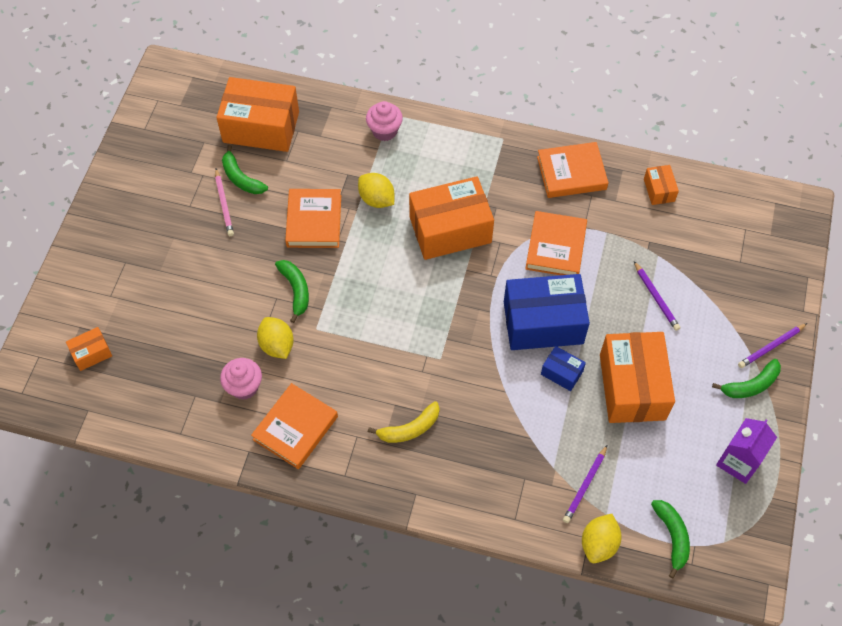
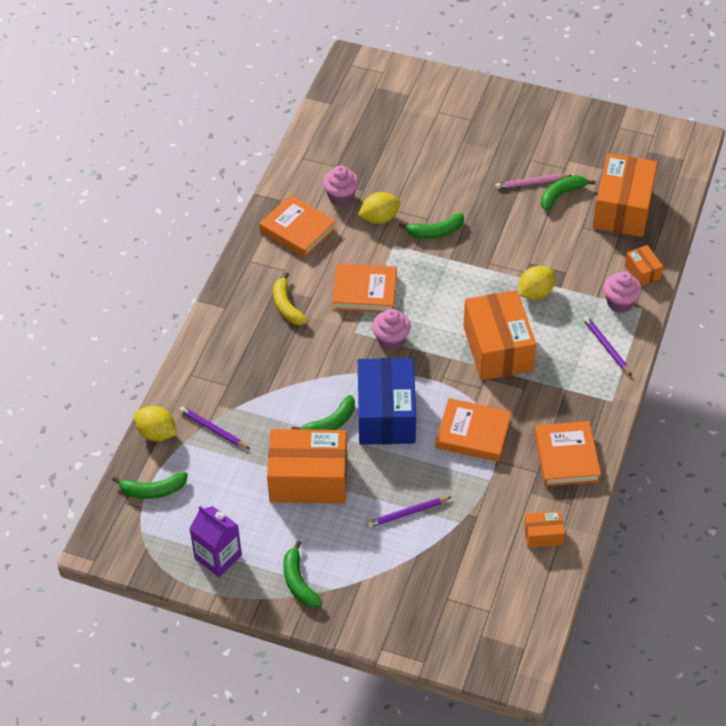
camera: 95 degrees right, 10 degrees down
orange box [66,327,112,371] -> orange box moved to [625,245,663,286]
orange book [285,189,341,248] -> orange book moved to [332,263,397,313]
blue box [541,346,586,391] -> green banana [292,395,355,430]
purple pencil [738,323,807,368] -> purple pencil moved to [583,316,632,376]
none -> pink cupcake [372,309,411,351]

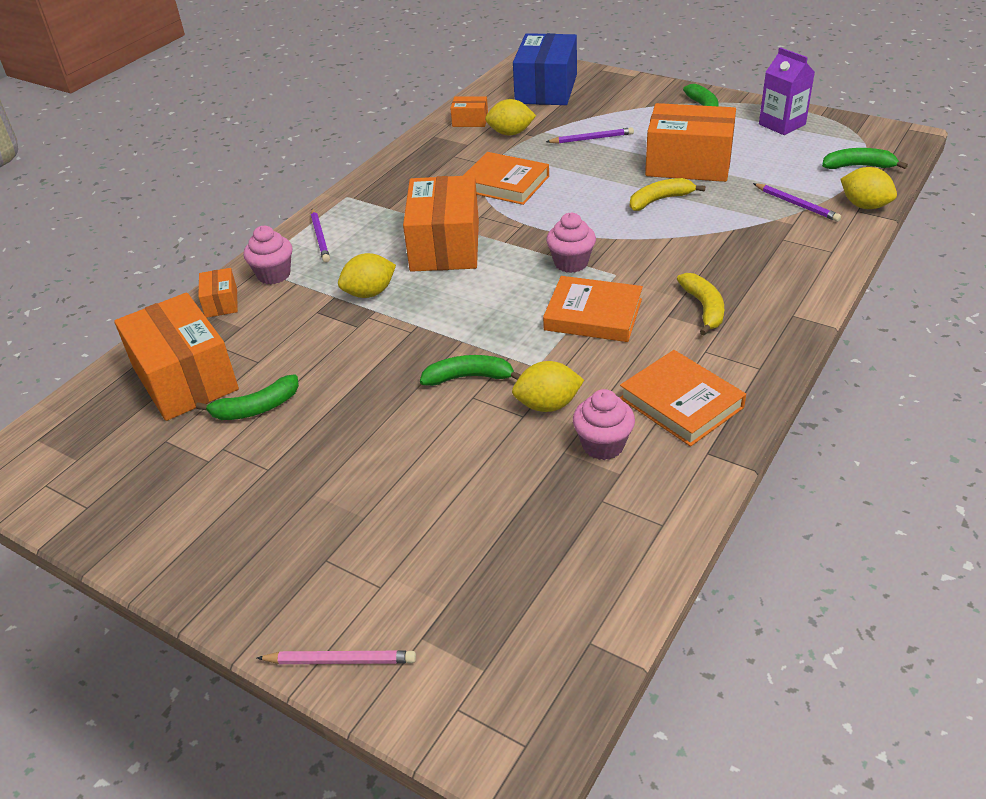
camera: 165 degrees left, 10 degrees down
green banana [292,395,355,430] -> yellow banana [630,178,705,211]
blue box [358,358,416,445] -> blue box moved to [513,33,577,105]
pink pencil [496,174,572,189] -> pink pencil moved to [257,650,416,664]
orange book [535,421,601,486] -> none
orange box [593,153,658,237] -> orange box turned 60 degrees counterclockwise [114,293,239,421]
none -> yellow lemon [485,99,536,135]

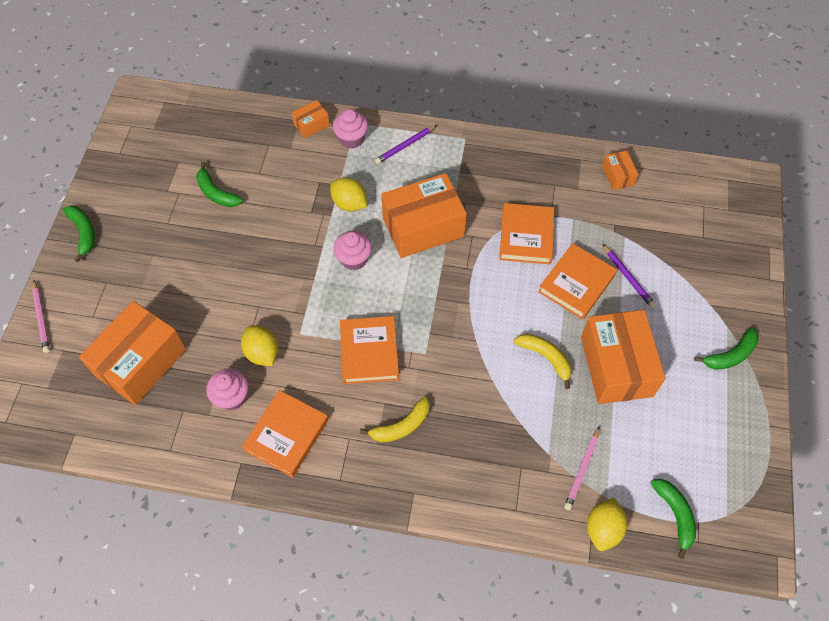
camera: 65 degrees right, 20 degrees up
orange box [114,293,239,421] -> orange box moved to [79,301,186,405]
green banana [420,355,521,386] -> green banana moved to [63,206,95,263]
yellow lemon [485,99,536,135] -> none
blue box [513,33,577,105] -> none
pink cupcake [546,213,596,273] -> pink cupcake moved to [334,231,372,270]
purple pencil [753,183,841,222] -> pink pencil [564,426,600,510]
purple carton [759,47,815,135] -> none
none -> orange book [538,243,617,319]

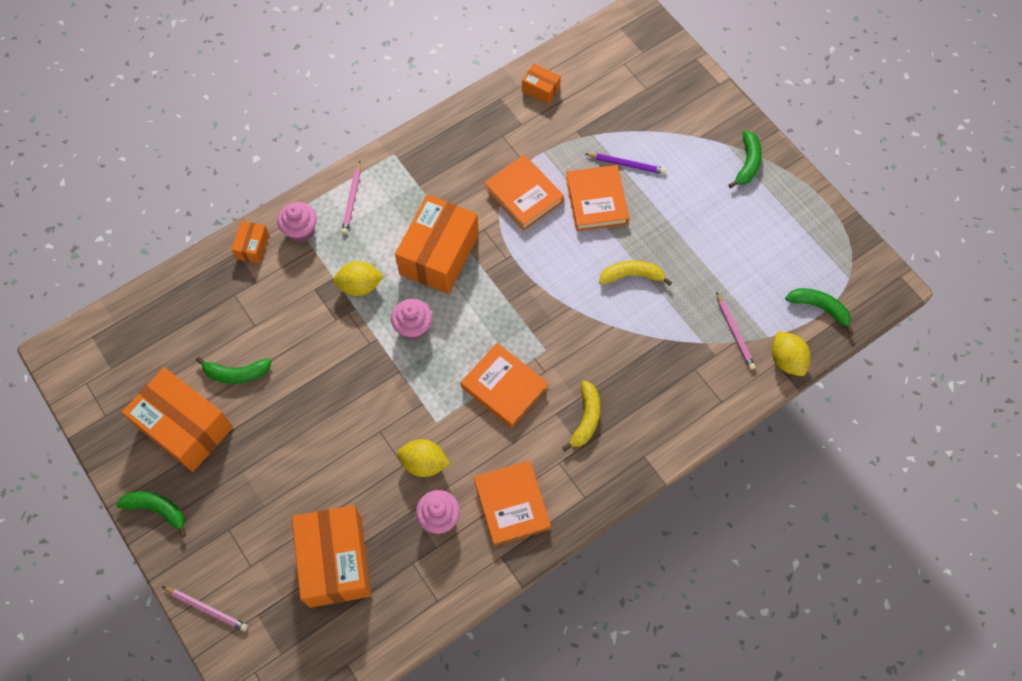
camera: 45 degrees left, 5 degrees up
purple pencil [375,125,437,164] -> pink pencil [341,161,361,234]
orange box [581,310,666,404] -> orange box moved to [122,368,233,472]

